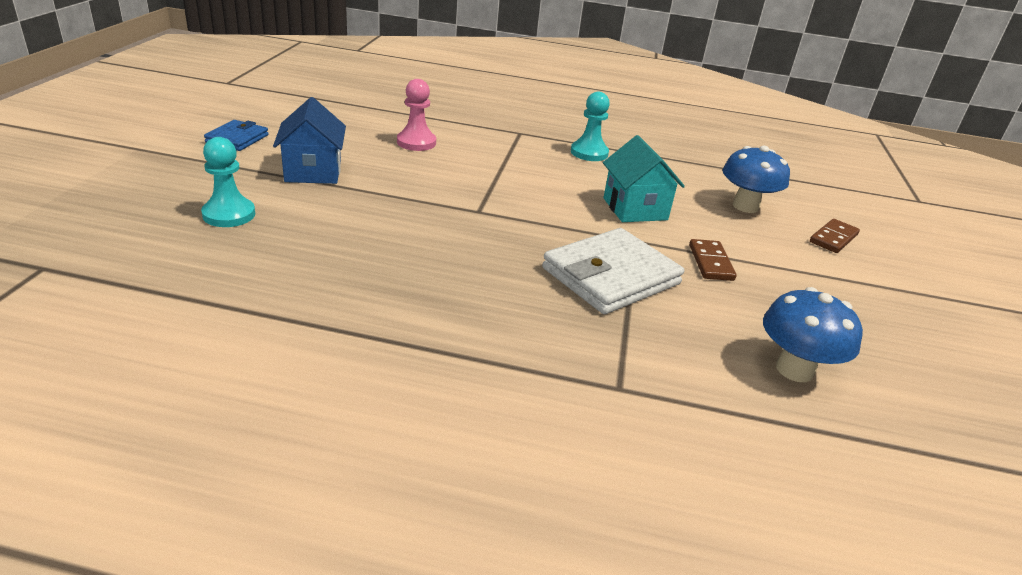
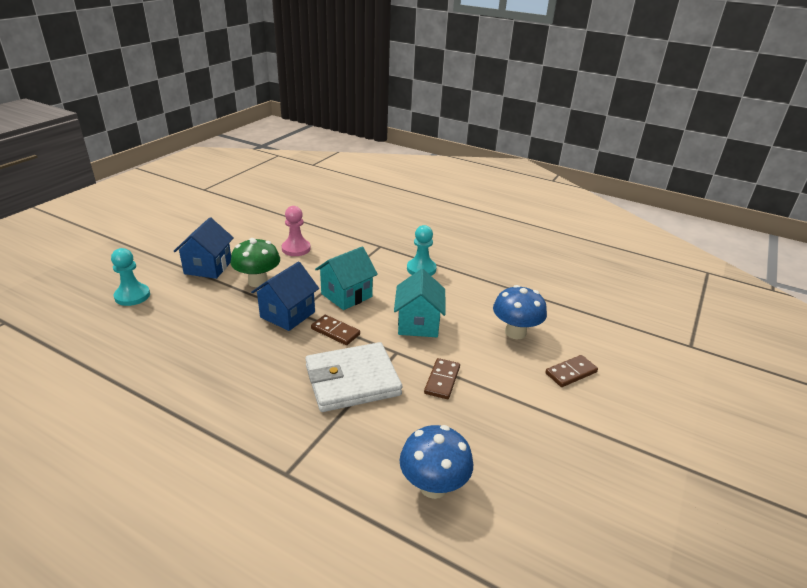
camera: 20 degrees right, 0 degrees up
blue wallet [204,120,269,151] -> none
none -> green mushroom [231,238,280,287]
none -> blue house [251,262,319,331]
none -> brown domino [311,315,360,345]
none -> turquoise house [315,246,378,310]

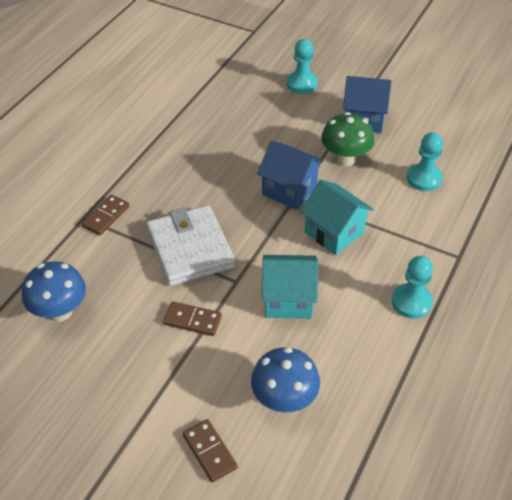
camera: 90 degrees right, 15 degrees up
pink pawn [282,206,311,256] -> turquoise pawn [407,132,443,191]
brown domino [311,315,360,345] -> brown domino moved to [82,195,130,236]

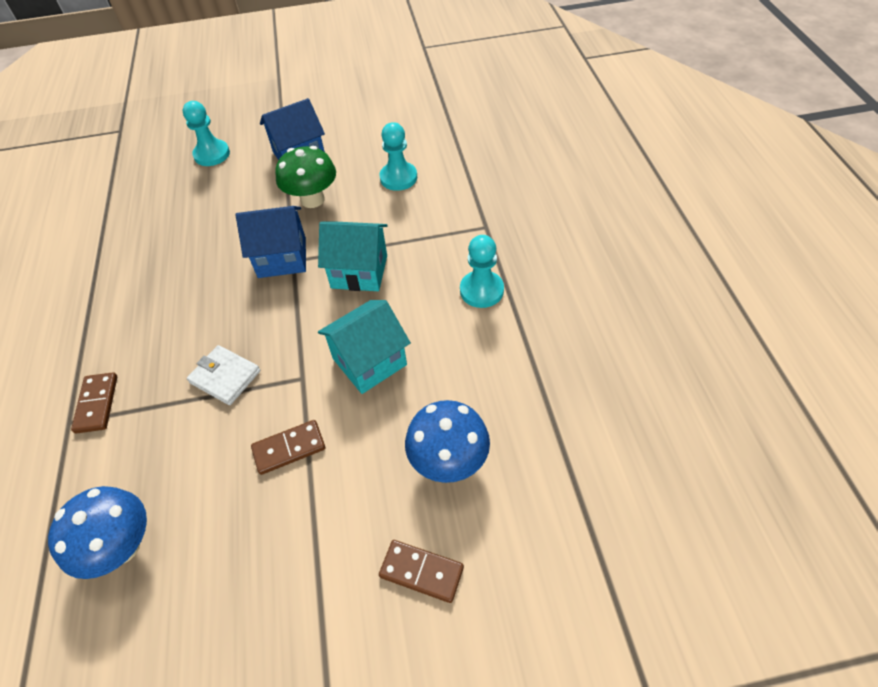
camera: 35 degrees left, 5 degrees up
white wallet [146,205,235,286] -> white wallet [187,345,260,405], size x0.55

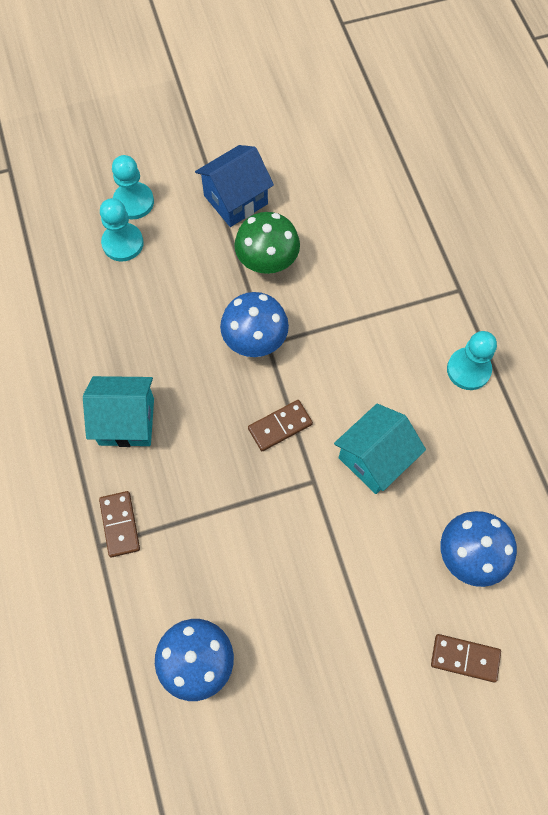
camera: 10 degrees left, 15 degrees up
white wallet [187,345,260,405] -> none
blue house [236,206,306,278] -> blue mushroom [220,292,289,357]
brown domino [251,420,325,475] -> brown domino moved to [248,400,313,451]
turquoise house [318,221,388,291] -> turquoise house moved to [83,376,154,447]
turquoise pawn [379,122,417,191] -> turquoise pawn moved to [100,198,144,261]

